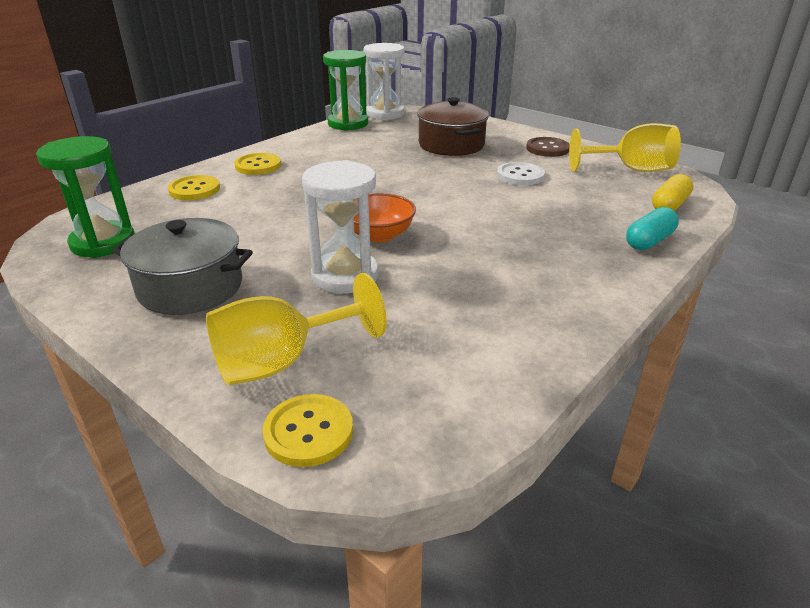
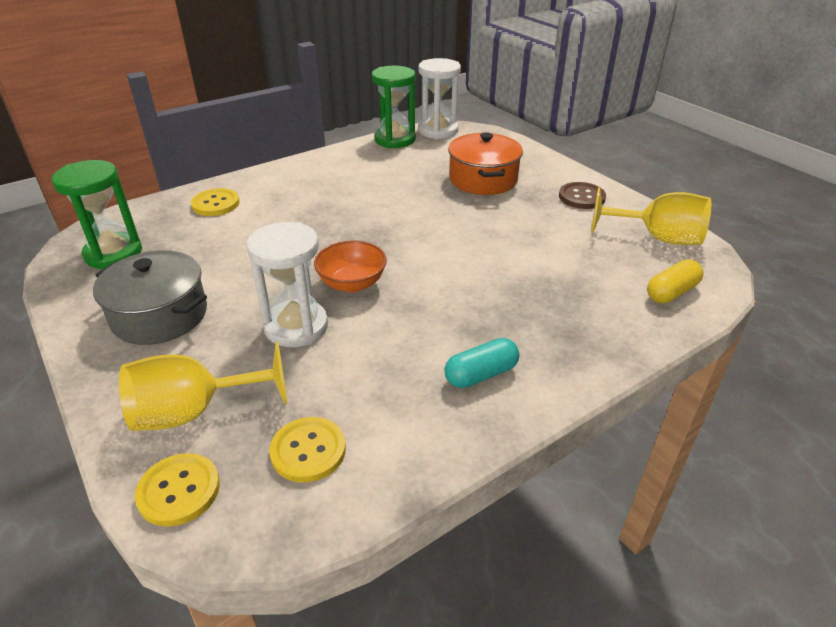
camera: 15 degrees right, 5 degrees up
yellow button [234,153,281,175] -> yellow button moved to [269,417,346,482]
brown pot [417,97,489,156] -> orange pot [448,132,523,195]
white button [497,162,545,185] -> none
turquoise capsule [626,207,679,250] -> turquoise capsule moved to [445,338,519,388]

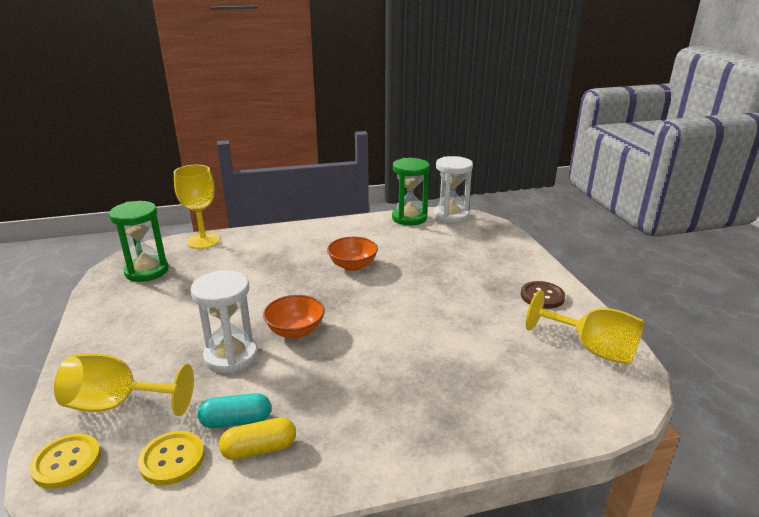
camera: 20 degrees right, 10 degrees down
grey pot [93,250,207,345] -> none
yellow button [191,188,240,216] -> none
turquoise capsule [445,338,519,388] -> turquoise capsule moved to [198,393,271,428]
orange pot [448,132,523,195] -> none
yellow capsule [647,259,703,303] -> yellow capsule moved to [219,417,296,460]
none -> yellow goblet [174,165,220,249]
none -> orange bowl [327,237,378,271]

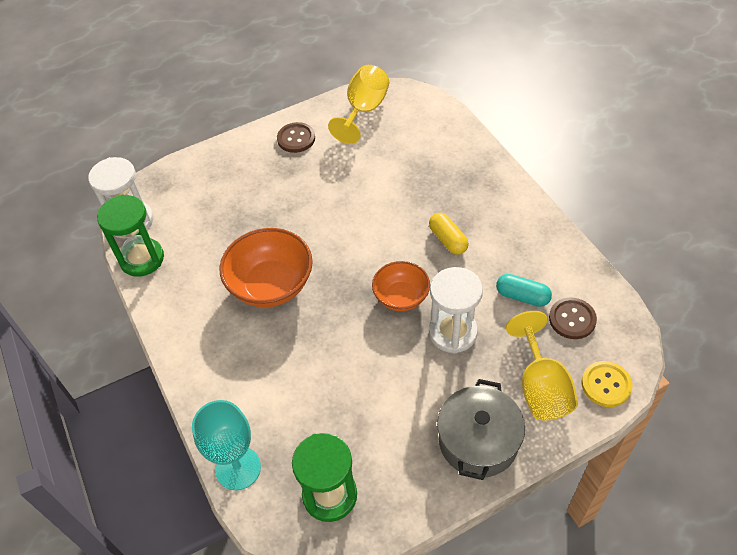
camera: 100 degrees left, 25 degrees up
yellow button [138,431,205,485] -> brown button [549,297,597,339]
yellow goblet [174,165,220,249] -> turquoise goblet [192,400,261,490]
turquoise capsule [198,393,271,428] -> turquoise capsule turned 45 degrees counterclockwise [496,274,552,307]
yellow capsule [219,417,296,460] -> yellow capsule moved to [429,212,469,255]
orange bowl [327,237,378,271] -> orange bowl [219,228,313,307], size x1.61
none -> grey pot [437,379,525,480]

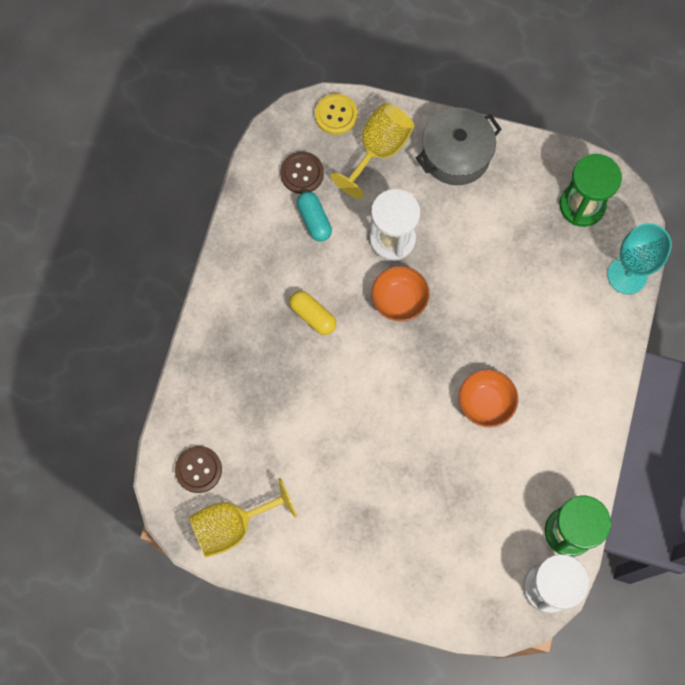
camera: 140 degrees left, 20 degrees up
orange bowl [219,228,313,307] -> orange bowl [459,369,518,427], size x0.62
brown button [277,122,315,153] -> brown button moved to [175,446,222,493]
yellow capsule [429,212,469,255] -> yellow capsule turned 60 degrees counterclockwise [289,291,336,335]

